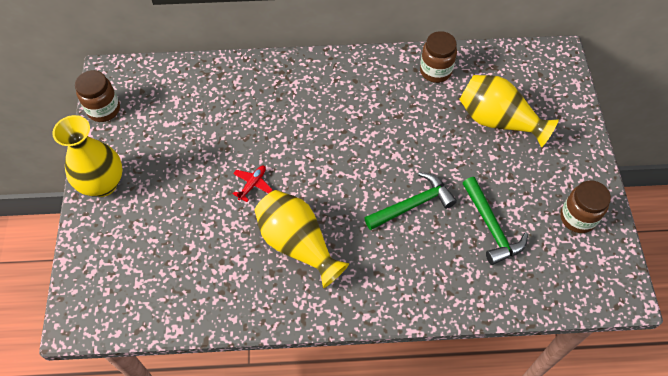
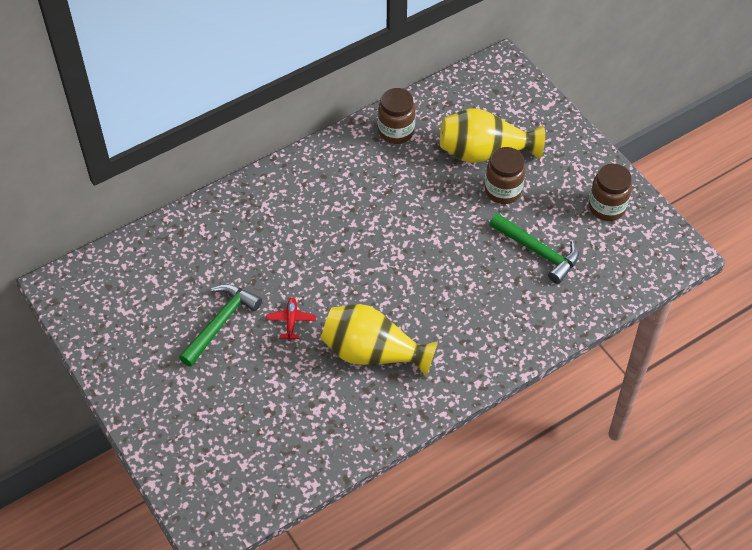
camera: 30 degrees left, 5 degrees down
yellow vase [52,115,123,197] -> none
brown jar [75,70,120,122] -> brown jar moved to [485,147,526,204]
green hammer [364,172,457,230] -> green hammer moved to [179,284,262,367]

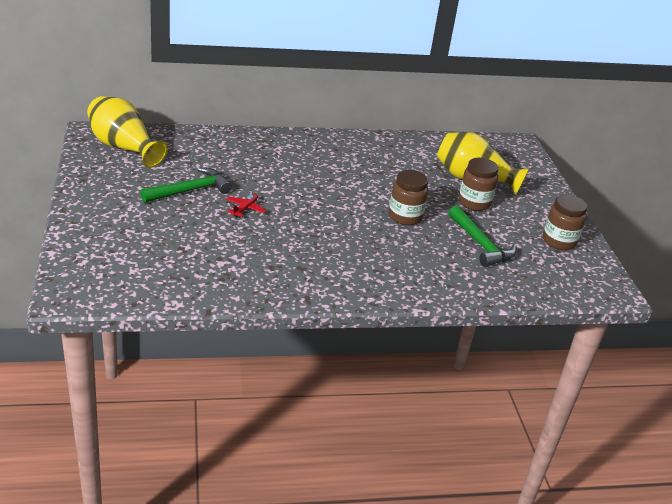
camera: 20 degrees right, 20 degrees down
yellow vase [321,304,438,376] -> yellow vase moved to [87,96,168,168]
brown jar [378,88,415,144] -> brown jar moved to [389,170,428,225]

